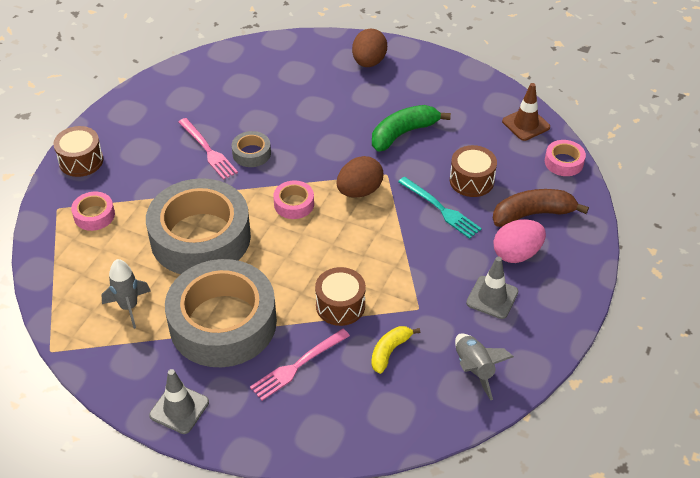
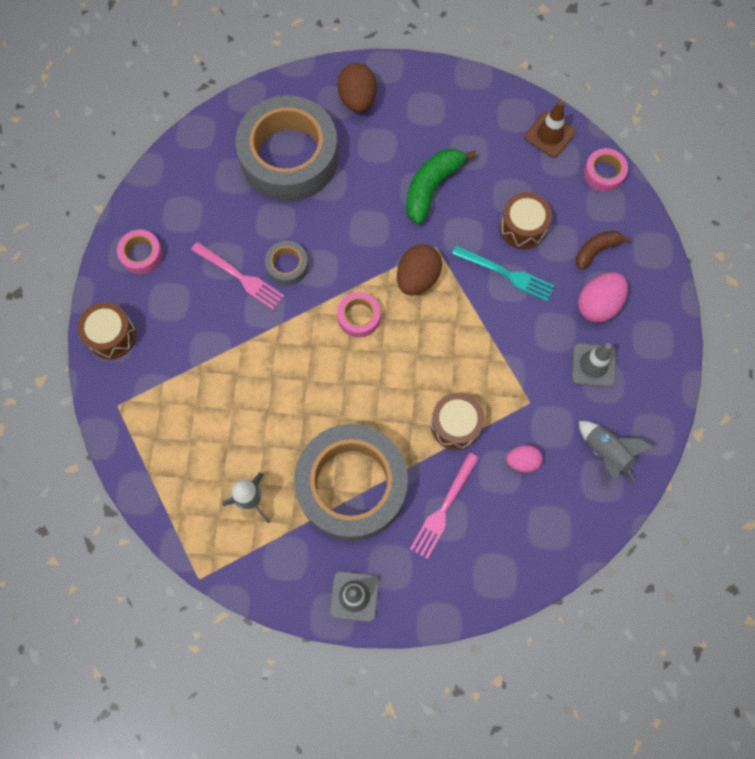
camera: 20 degrees left, 25 degrees up
pink tape [71,192,115,231] -> pink tape moved to [117,230,163,274]
grey tape [146,178,251,274] -> grey tape moved to [236,95,338,202]
yellow banana [371,326,420,374] -> pink egg [506,445,543,473]
brown banana [493,189,589,227] -> brown banana [576,230,631,270], size x0.62

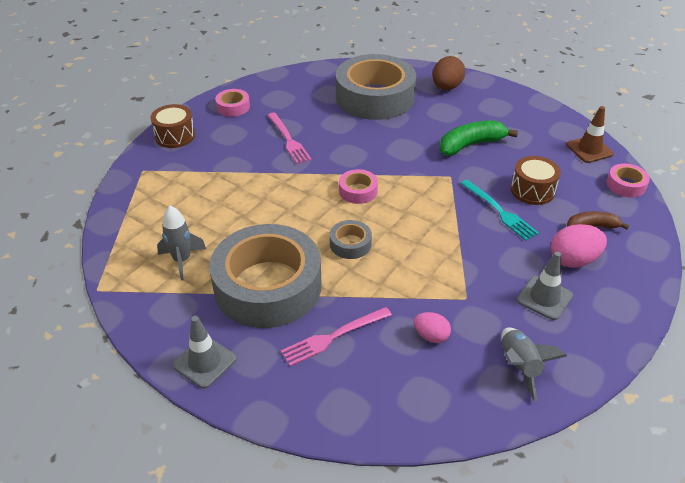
camera: 30 degrees right, 30 degrees down
grey tape [265,241,309,286] -> grey tape moved to [330,220,372,259]
brown egg [397,244,442,296] -> none
brown drum [431,393,484,450] -> none

